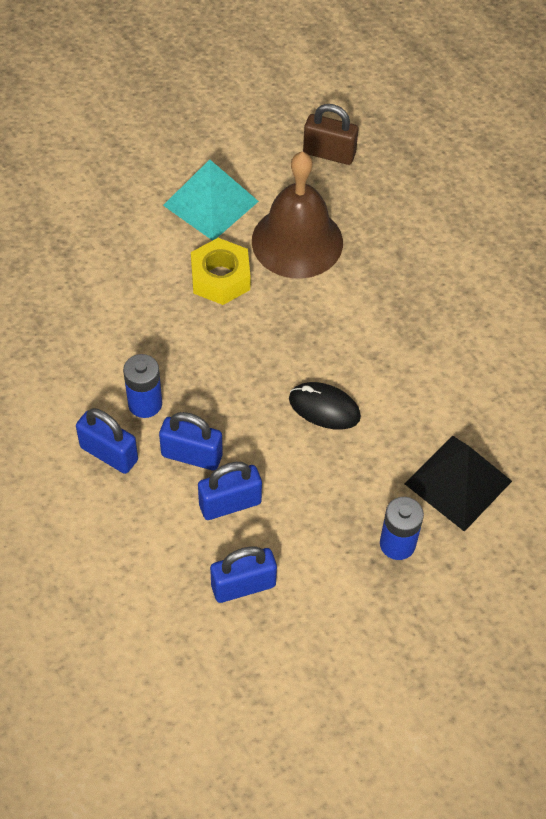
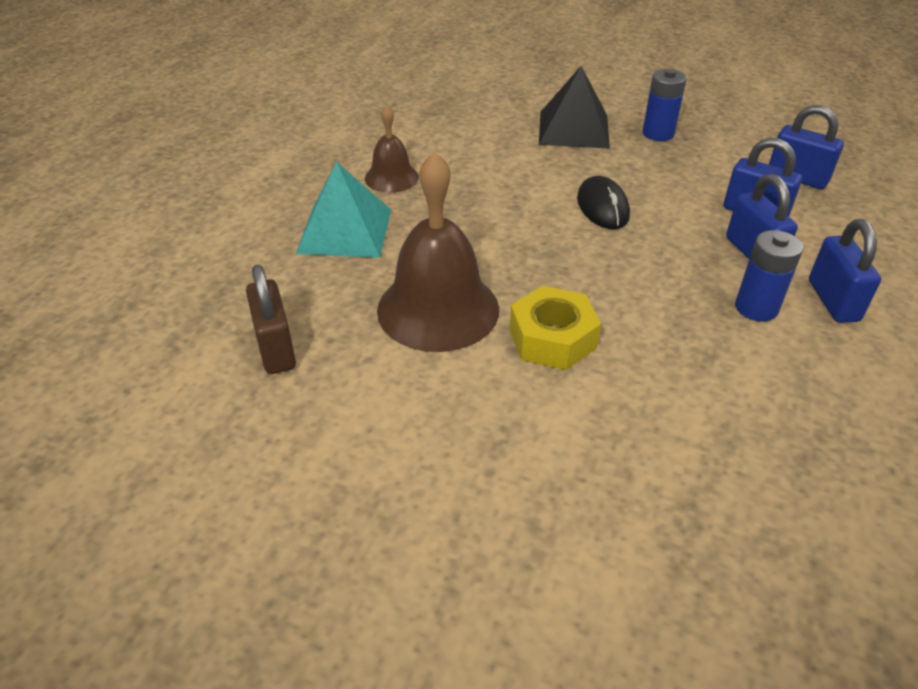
camera: 125 degrees left, 15 degrees down
turquoise pyramid [163,159,259,241] -> turquoise pyramid moved to [296,161,391,258]
none -> brown bell [365,105,419,193]

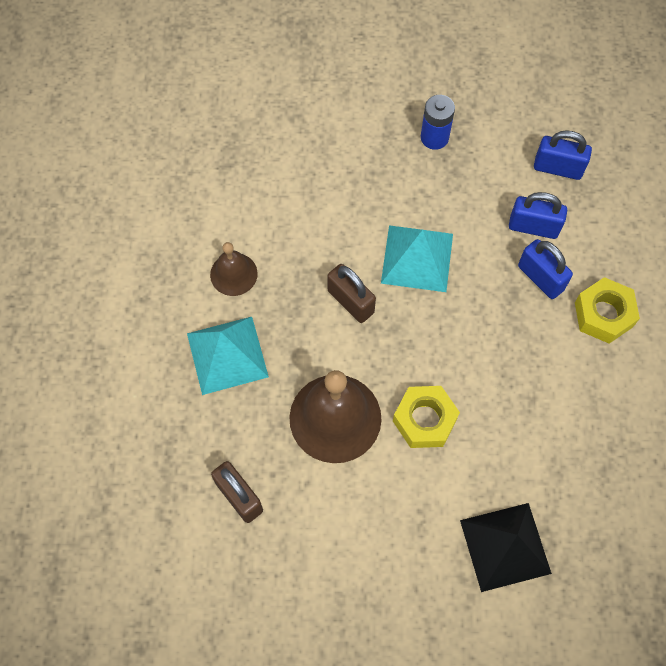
camera: 20 degrees left, 25 degrees up
black pyramid [539,66,610,149] -> black pyramid moved to [460,503,552,592]
black mouse [577,176,630,229] -> turquoise pyramid [381,225,453,292]
blue battery [735,230,803,322] -> none
blue padlock [809,219,881,323] -> yellow nut [575,277,640,344]
none -> brown padlock [327,264,376,323]

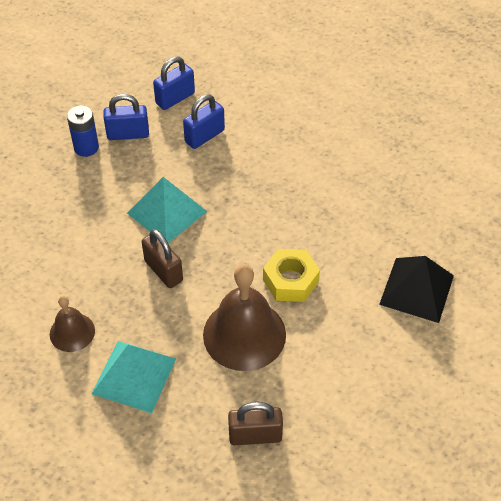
camera: 55 degrees left, 15 degrees down
brown padlock [327,264,376,323] -> brown padlock turned 60 degrees clockwise [142,229,183,288]
blue padlock [518,239,573,299] -> blue padlock moved to [104,94,149,140]
yellow nut [575,277,640,344] -> none

